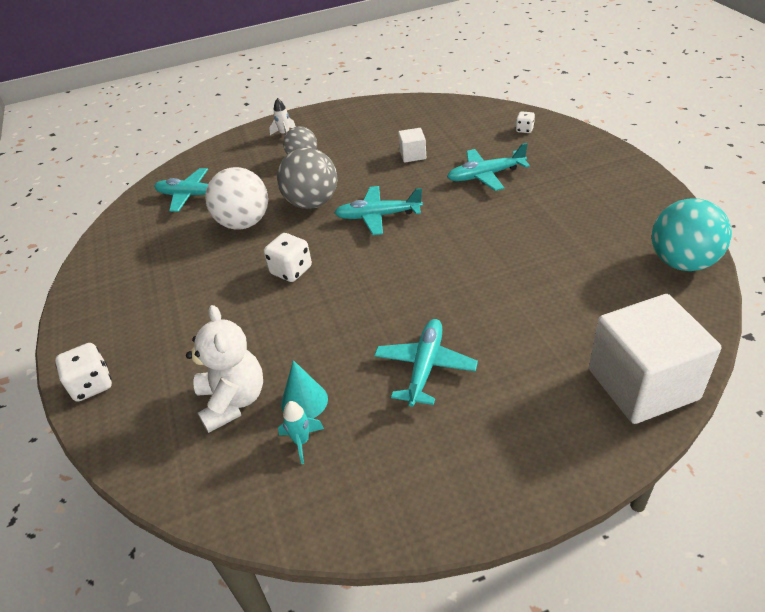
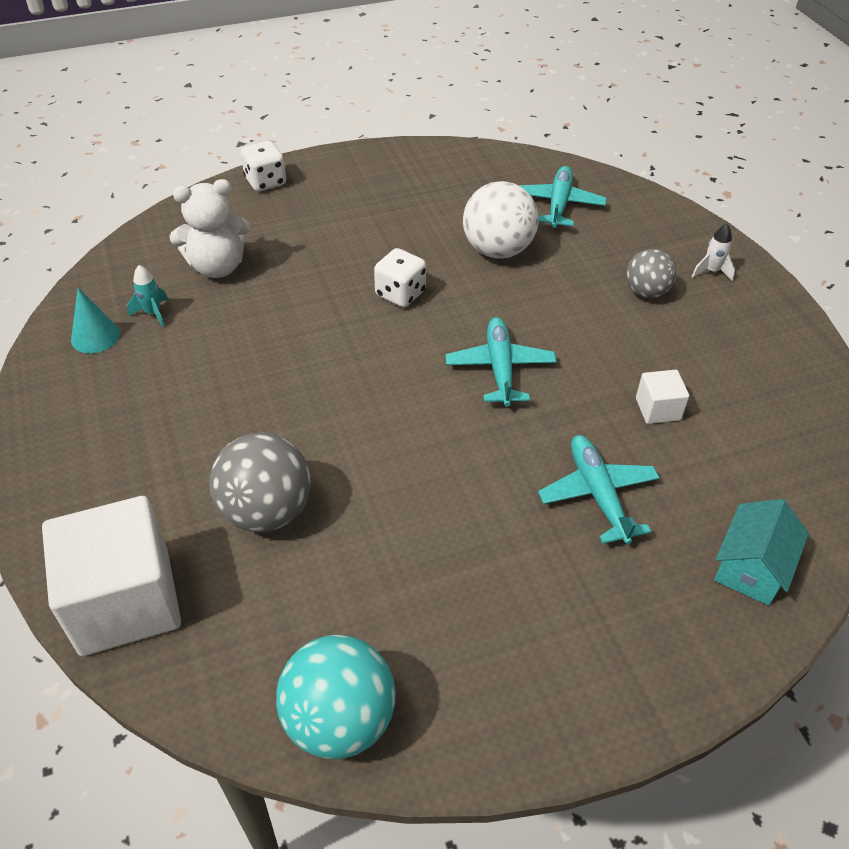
camera: 85 degrees right, 5 degrees up
grey ball [277,148,337,209] -> grey ball moved to [209,433,311,532]
turquoise cone [281,360,328,418] -> turquoise cone moved to [71,288,120,353]
turquoise plane [374,319,478,407] -> none
white dice [515,111,535,133] -> turquoise house [714,499,809,606]

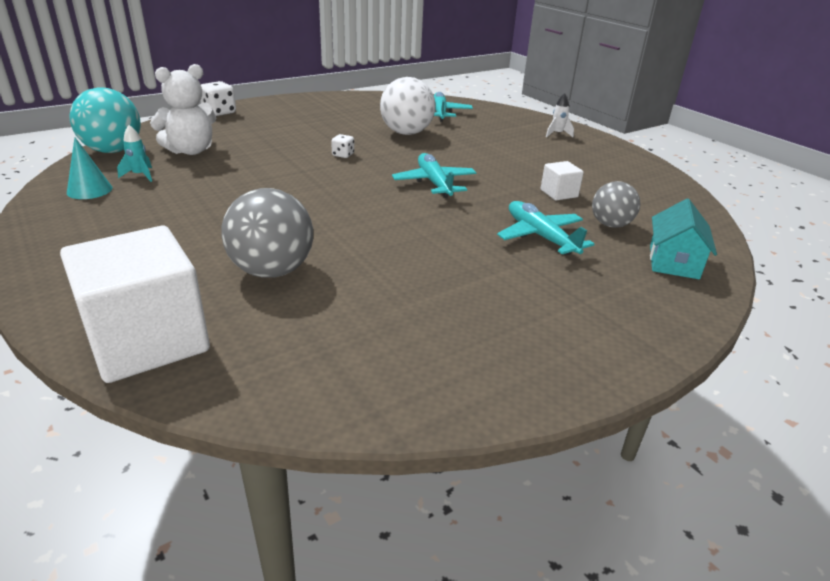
camera: 15 degrees left, 15 degrees down
turquoise ball [276,635,396,759] -> turquoise ball moved to [69,87,141,153]
white dice [374,248,426,307] -> white dice [331,134,354,158], size x0.59
grey ball [626,249,676,299] -> grey ball moved to [592,181,640,228]

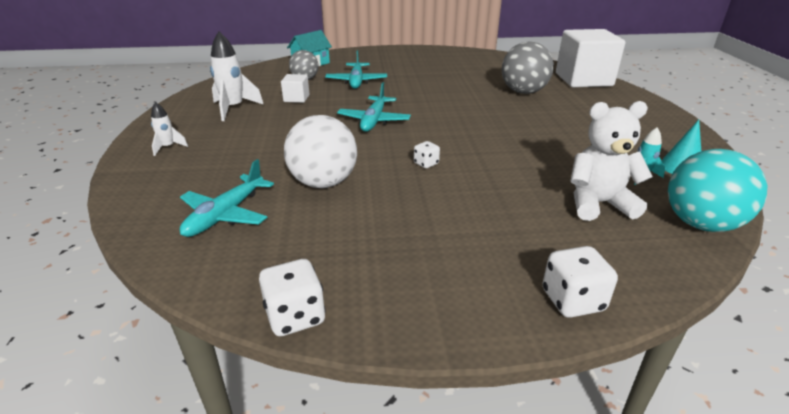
camera: 150 degrees left, 0 degrees up
none -> white rocket [210,32,264,121]
none -> white dice [259,259,326,336]

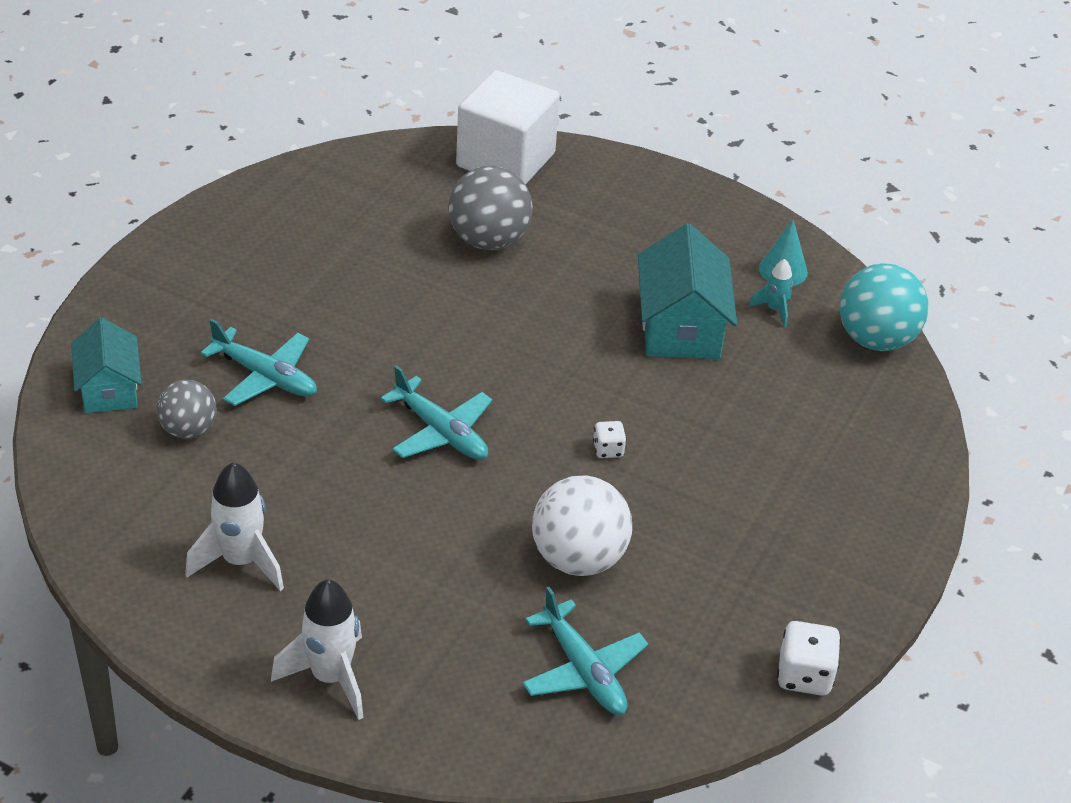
camera: 60 degrees left, 10 degrees up
white rocket [151,102,188,156] -> white rocket [271,579,363,720], size x1.83
white cube [281,74,310,103] -> none
white dice [543,246,618,318] -> none
white teddy bear [570,101,653,221] -> none
none -> turquoise house [638,223,737,359]

